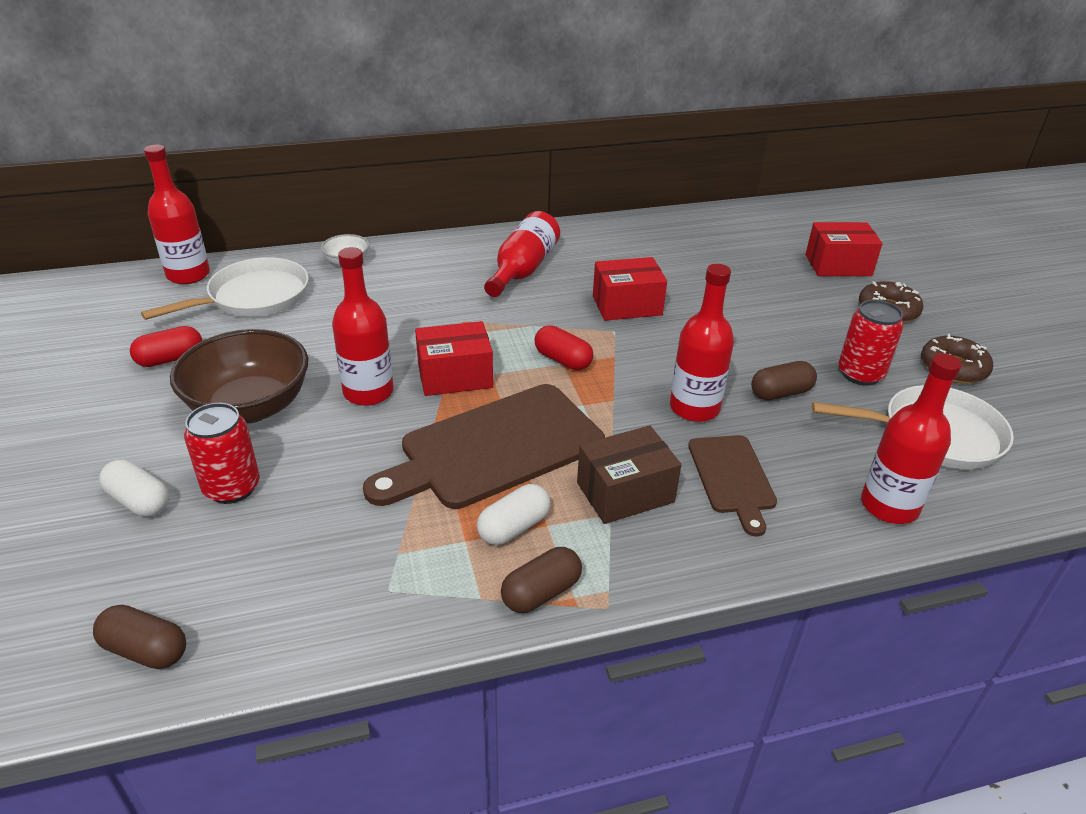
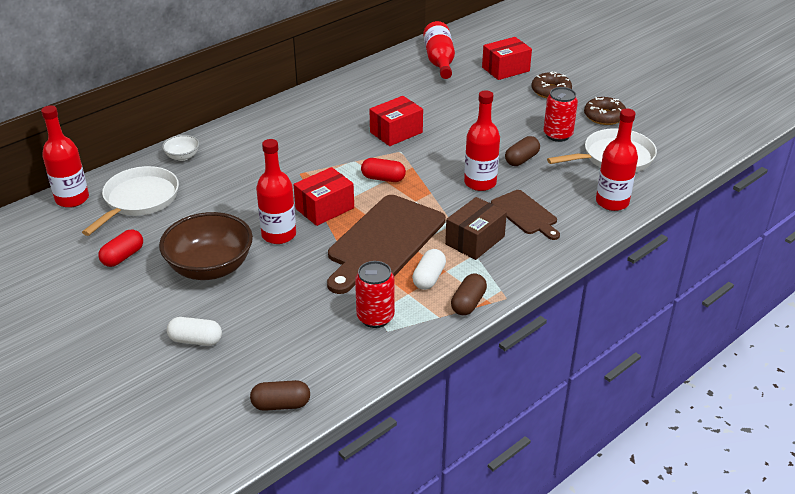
camera: 25 degrees left, 0 degrees up
red can [184,403,260,504] -> red can moved to [355,261,395,328]
red bottle [484,211,560,297] -> red bottle moved to [423,21,455,79]

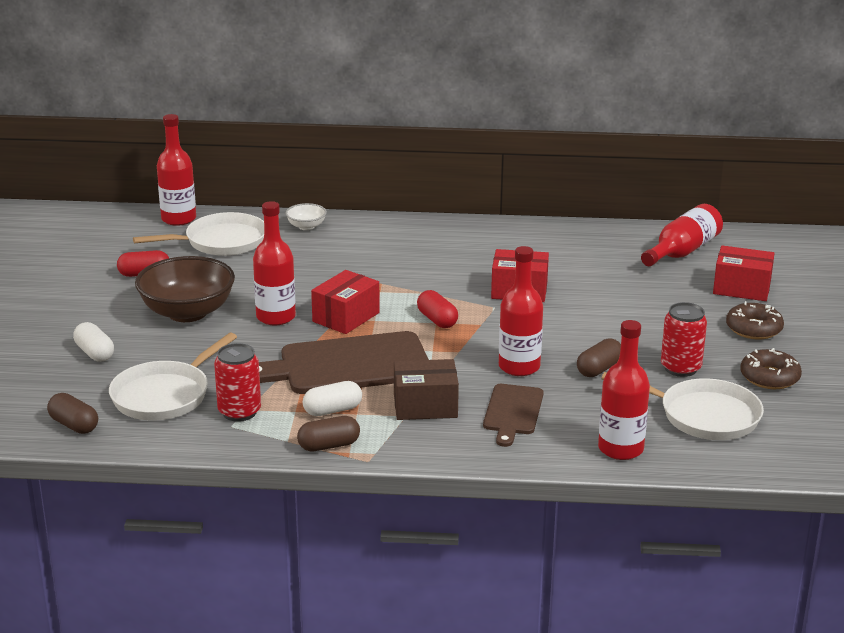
camera: 45 degrees right, 10 degrees down
red box [294,167,354,226] -> red box turned 60 degrees counterclockwise [311,270,380,334]
brown capsule [505,136,540,166] -> brown capsule turned 45 degrees counterclockwise [577,338,621,377]
none -> white pan [109,332,237,420]

